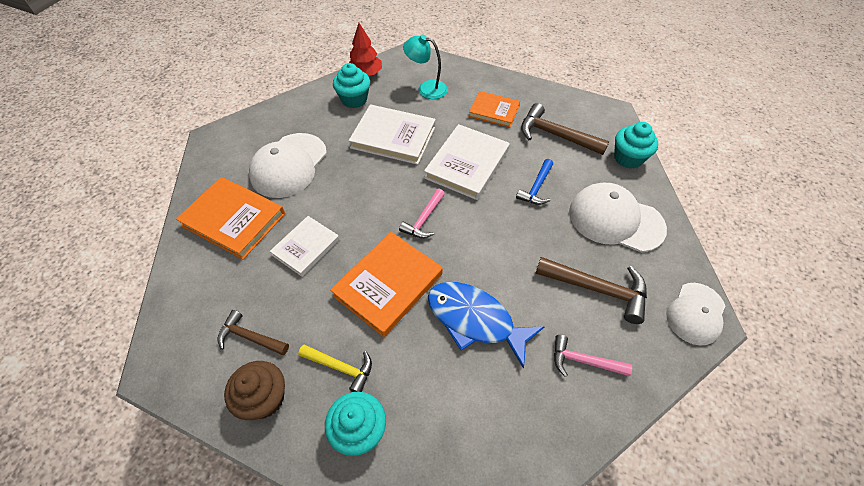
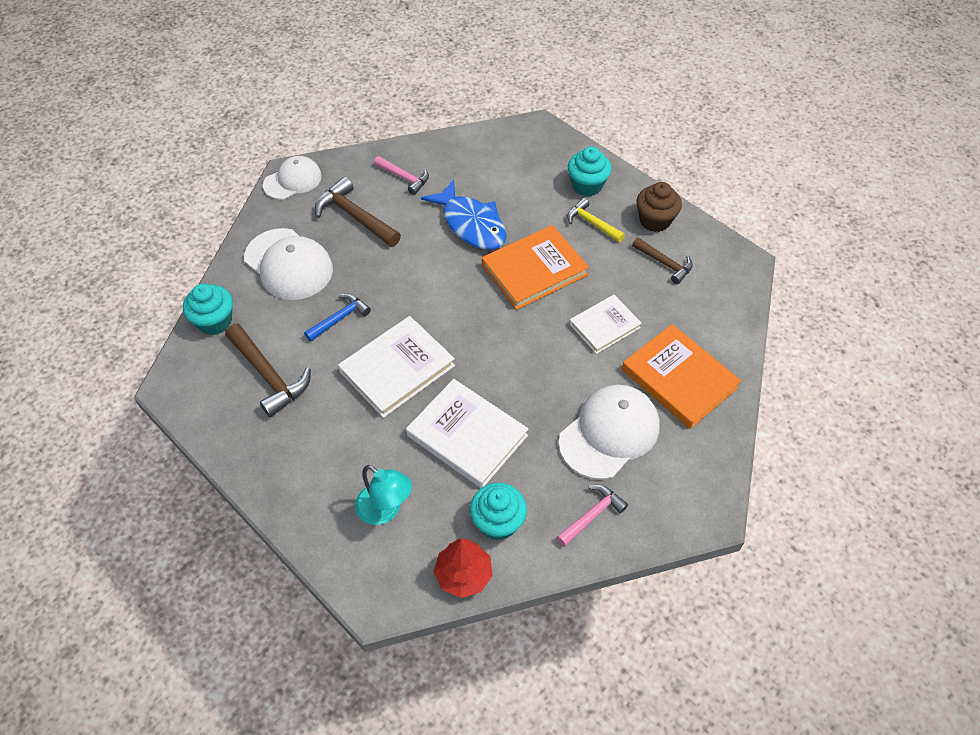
camera: 160 degrees left, 0 degrees up
pink hammer [399,189,445,238] -> pink hammer moved to [557,485,628,547]
orange book [468,91,520,127] -> none

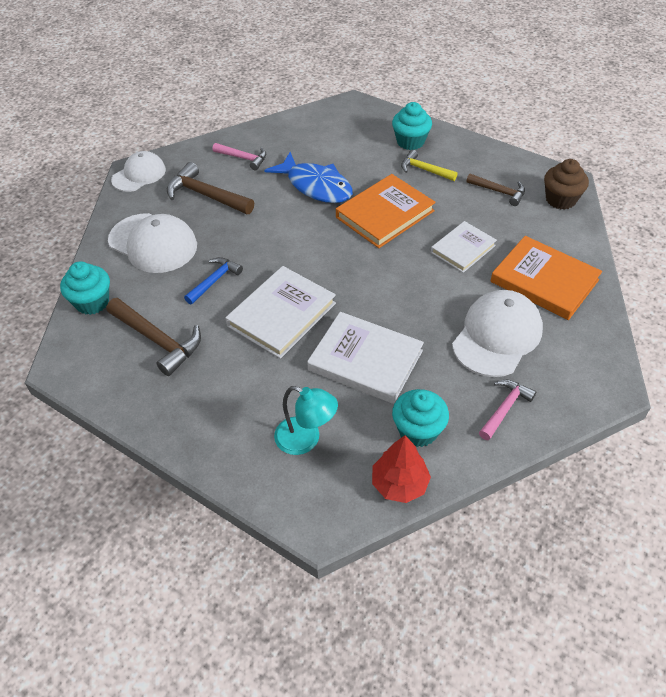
camera: 10 degrees left, 5 degrees down
brown cupcake [636,182,682,232] -> brown cupcake moved to [544,159,589,210]

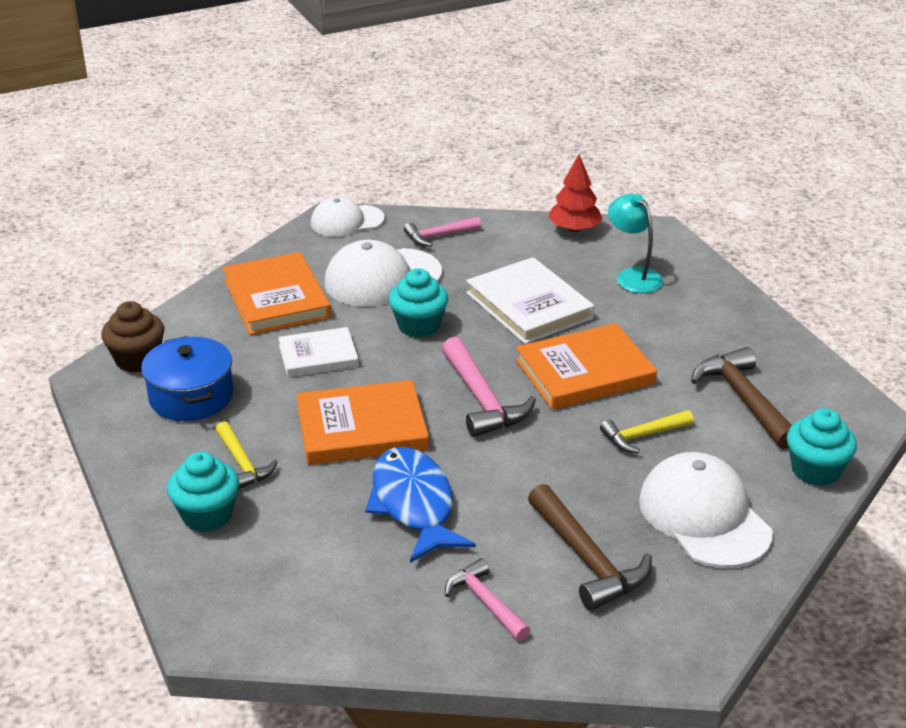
camera: 150 degrees left, 15 degrees down
white cap [111,151,166,192] -> white cap moved to [311,197,385,237]
blue hammer [184,257,243,304] -> yellow hammer [600,410,694,453]
white book [225,266,336,359] -> orange book [516,323,657,410]
turquoise cupcake [392,389,449,447] -> turquoise cupcake moved to [389,268,448,338]
brown hammer [466,174,525,206] -> blue pot [141,336,233,421]
none -> pink hammer [442,337,536,437]

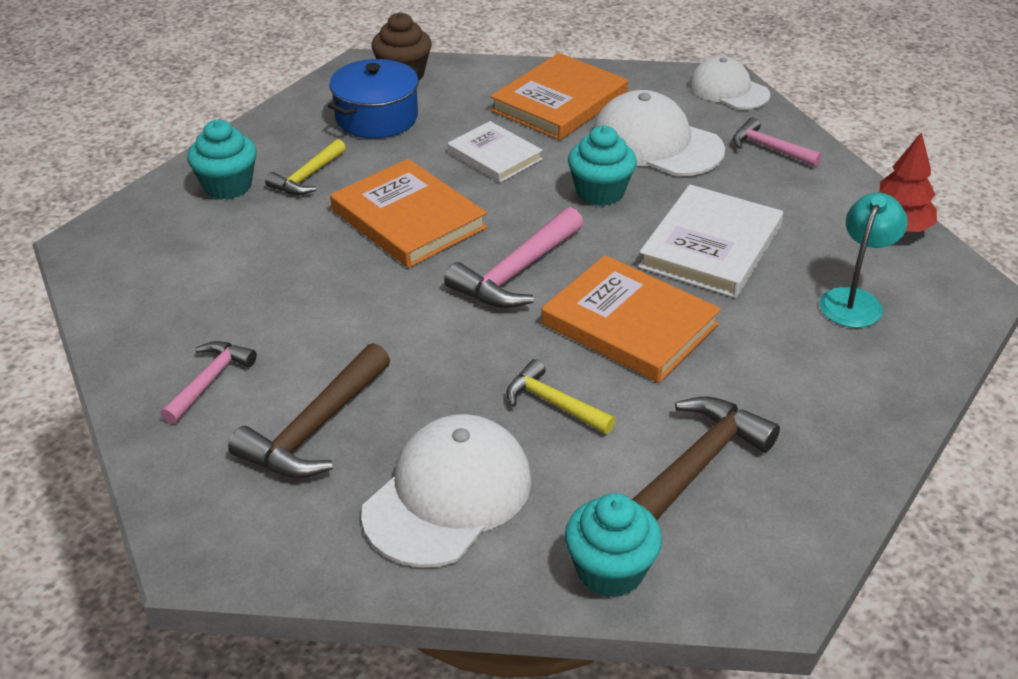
camera: 60 degrees right, 5 degrees up
blue fish [365,447,476,563] -> none

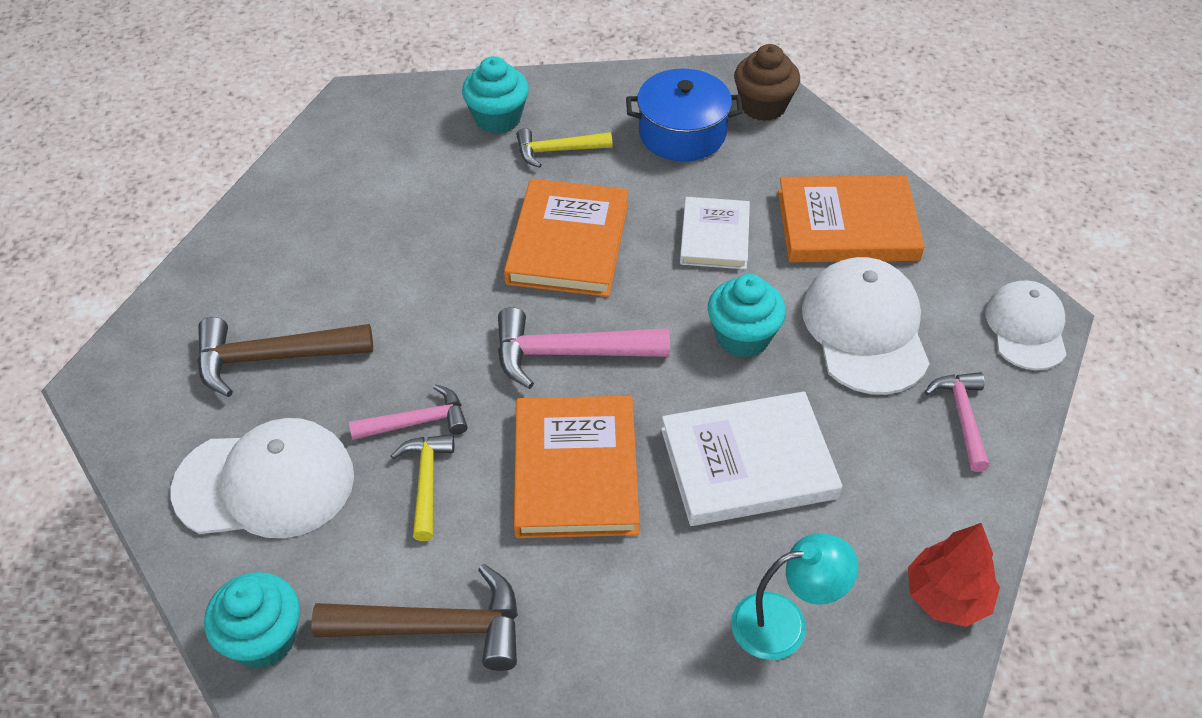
camera: 50 degrees right, 10 degrees up
pink hammer [160,341,257,424] -> pink hammer moved to [349,384,468,440]

